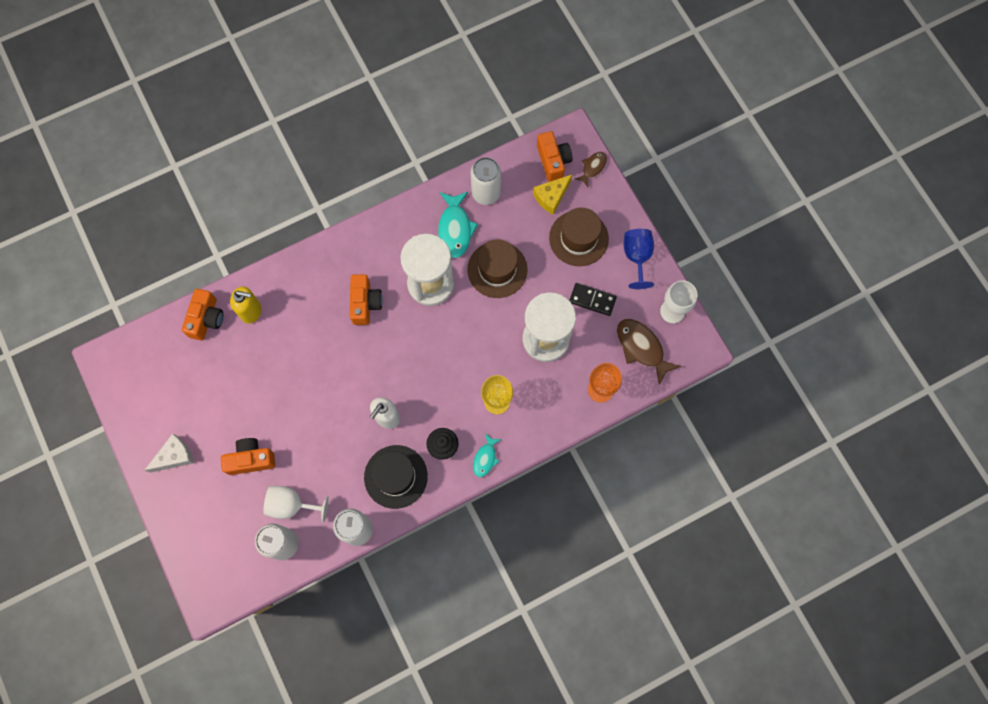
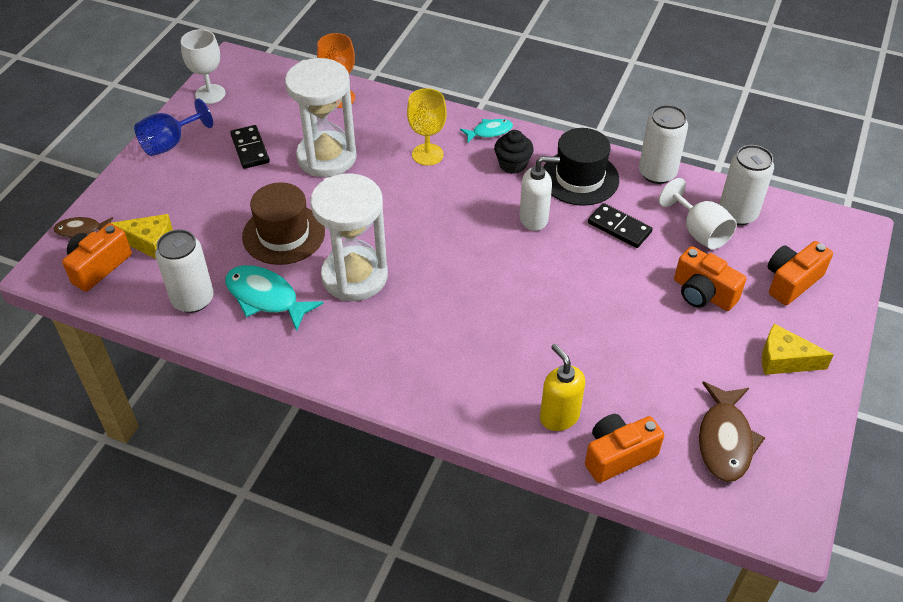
camera: 130 degrees left, 25 degrees down
white cheese [145,434,194,473] -> yellow cheese [762,324,834,375]
orange camera [350,274,383,325] -> orange camera moved to [767,241,833,305]
turquoise fish [438,192,478,258] -> turquoise fish turned 105 degrees counterclockwise [225,265,324,331]
brown hat [549,208,609,266] -> none
brown fish [617,319,681,385] -> brown fish moved to [699,382,765,482]
none -> black domino [588,203,653,248]

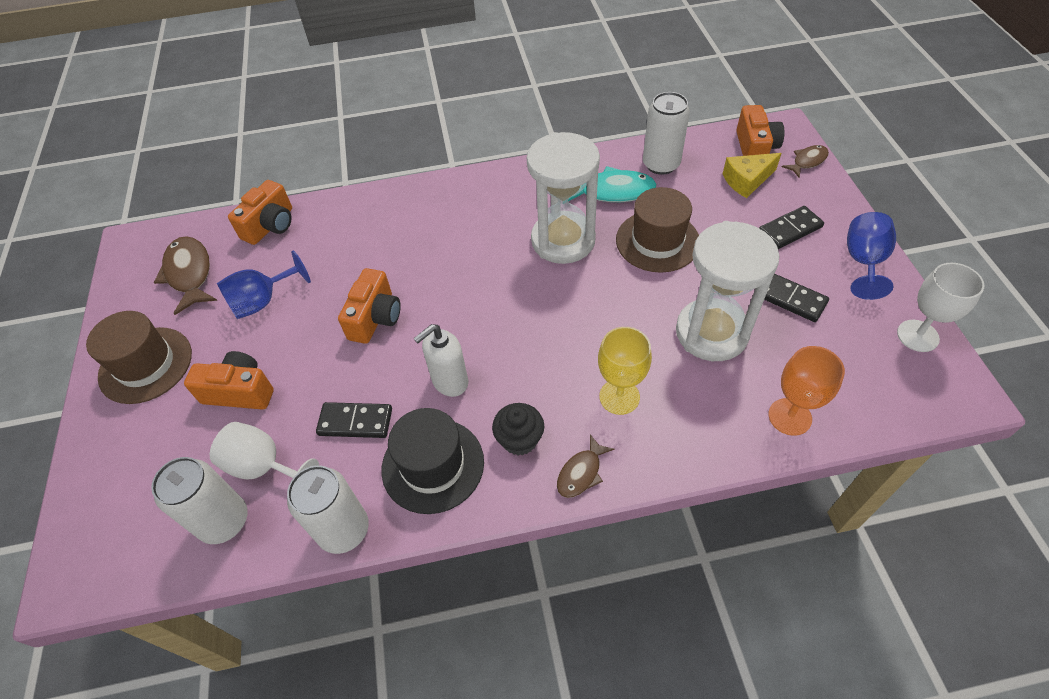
camera: 150 degrees right, 5 degrees up
turquoise fish [460,119,513,143] -> brown fish [557,434,614,498]
yellow soap dispenser [540,344,585,431] -> none
yellow cheese [762,324,834,375] -> brown hat [86,311,192,404]
orange camera [767,241,833,305] -> orange camera moved to [338,268,401,344]
none -> blue goblet [217,250,311,319]
none -> black domino [759,206,824,249]

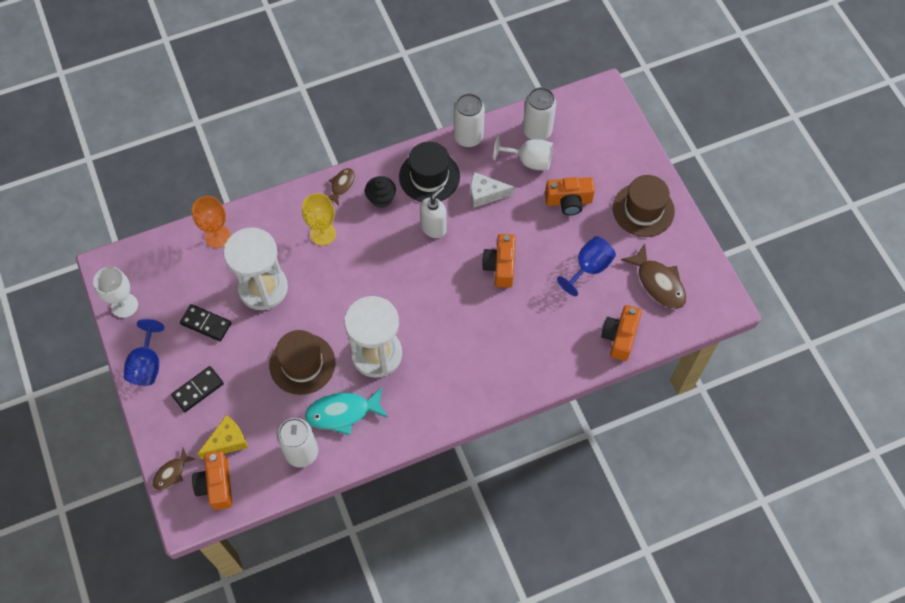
camera: 165 degrees right, 10 degrees up
black domino [316,402,392,438] -> white cheese [471,172,514,208]

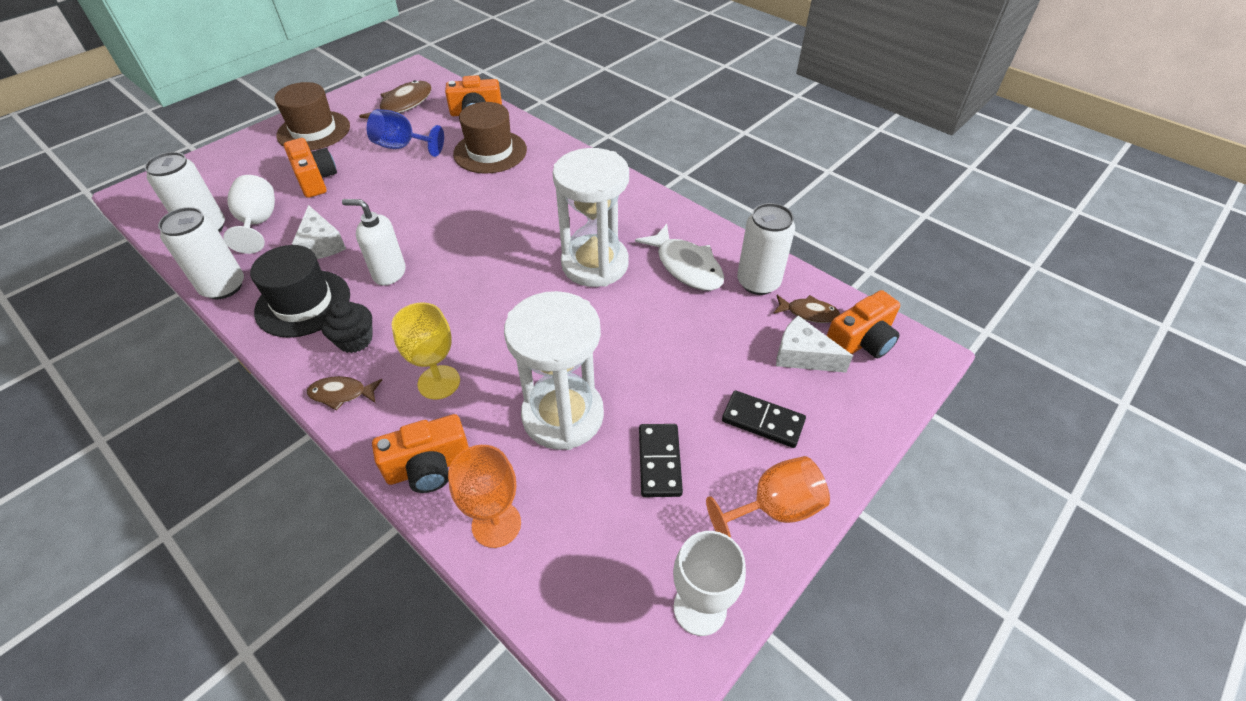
camera: 115 degrees left, 15 degrees down
blue goblet [124,319,164,386] -> orange goblet [706,456,830,538]
brown fish [153,448,197,490] -> brown fish moved to [773,295,840,323]
yellow cheese [198,415,248,459] -> white cheese [776,315,853,373]
brown hat [269,330,335,395] -> brown hat moved to [453,102,527,174]
turquoise fish [305,387,388,435] -> white fish [635,224,724,291]
orange camera [482,234,516,288] -> orange camera moved to [372,414,469,493]

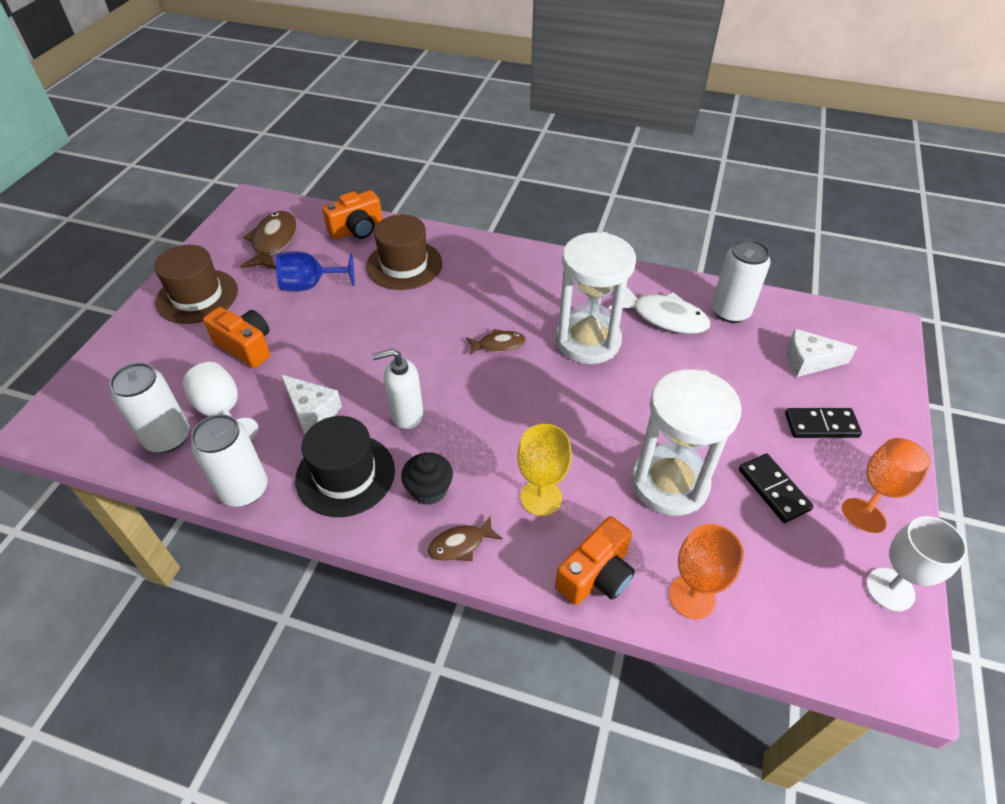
camera: 25 degrees left, 0 degrees up
brown fish [773,295,840,323] -> brown fish moved to [466,329,526,355]
orange camera [827,290,900,358] -> none

